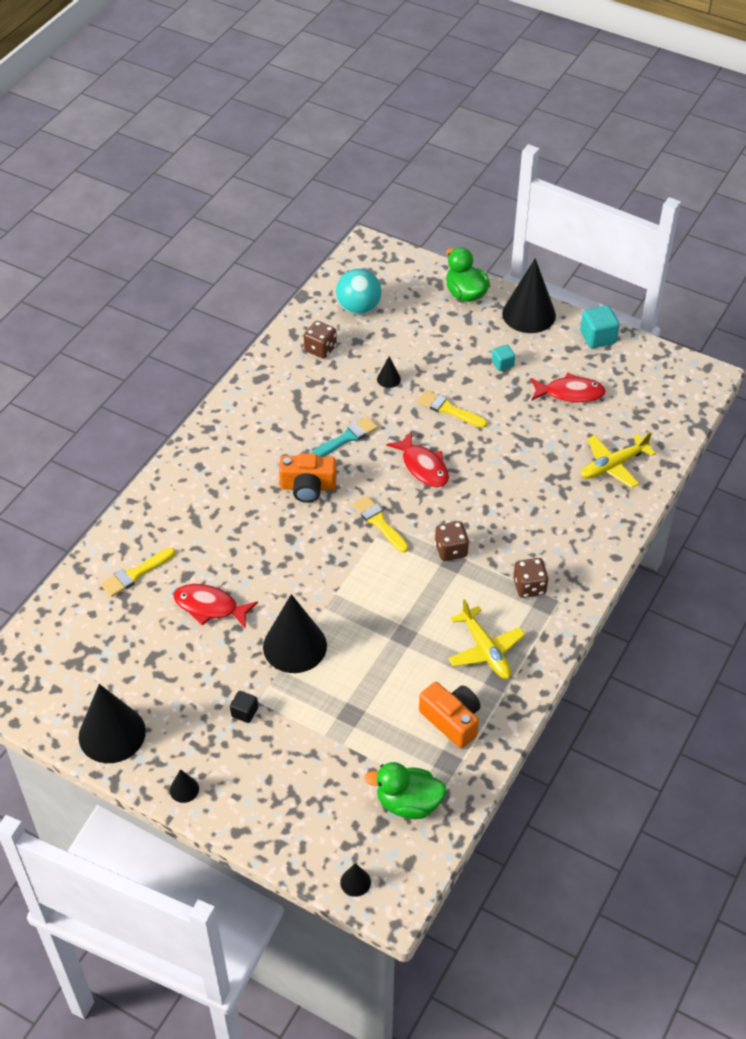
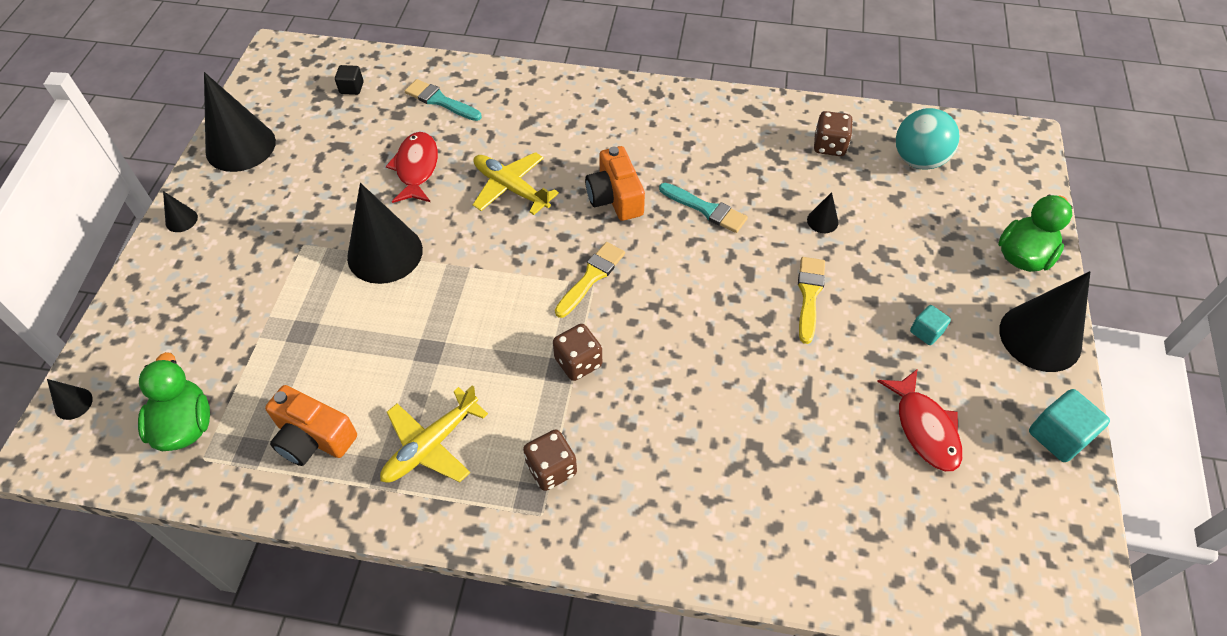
camera: 70 degrees right, 5 degrees up
yellow brush [101,548,175,597] -> turquoise brush [405,79,482,121]
black cube [230,691,258,723] -> black cube moved to [335,65,364,95]
red fish [386,432,449,487] -> none
orange camera [419,682,480,748] -> orange camera turned 90 degrees clockwise [265,385,357,466]
yellow plane [581,432,656,488] -> yellow plane moved to [473,152,559,215]

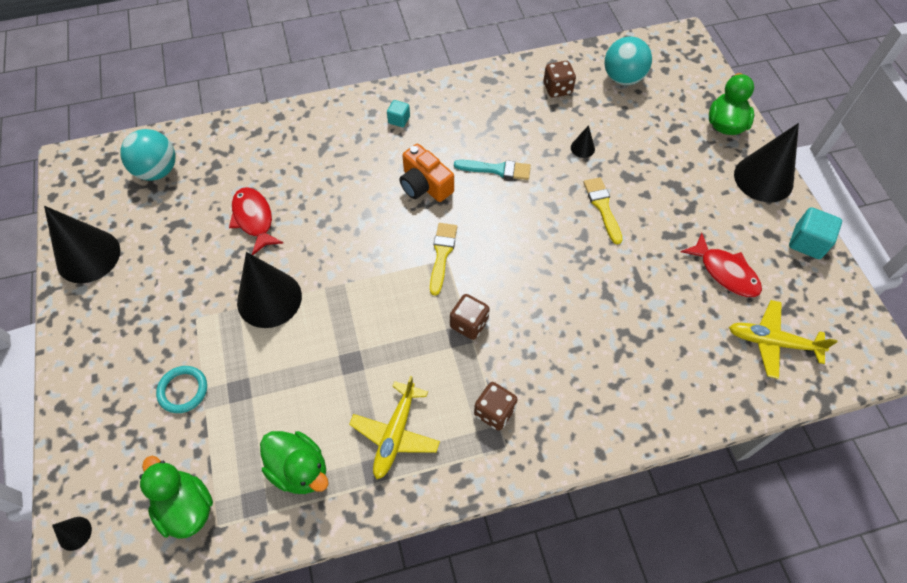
camera: 25 degrees left, 5 degrees up
black cone [163,191,198,232] -> none
orange camera [265,385,357,466] -> green duck [260,431,328,494]
black cube [335,65,364,95] -> turquoise ball [120,129,176,181]
turquoise brush [405,79,482,121] -> none
yellow plane [473,152,559,215] -> yellow plane moved to [729,300,837,379]
turquoise cube [910,305,951,345] -> turquoise cube moved to [387,100,410,127]
none -> turquoise ring [156,366,207,413]

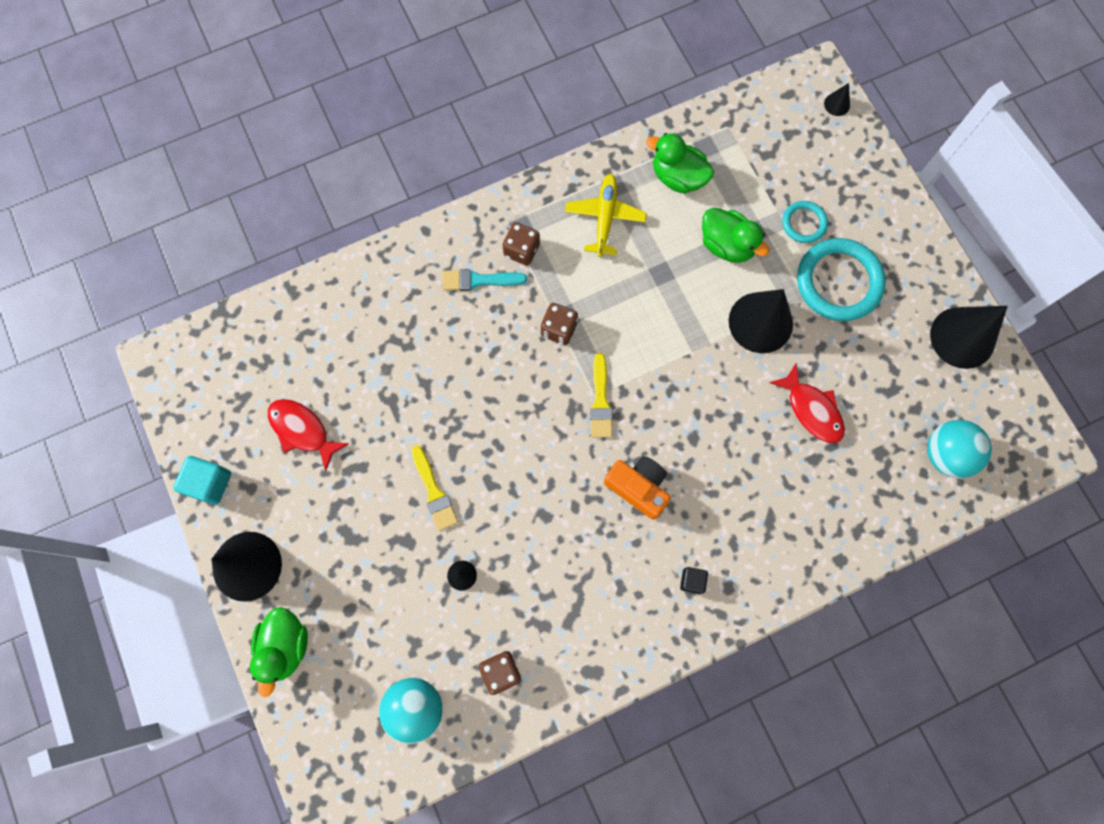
camera: 170 degrees right, 15 degrees up
green duck [140,456,213,539] -> green duck moved to [702,208,770,263]
turquoise cube [387,100,410,127] -> black cube [680,567,708,594]
turquoise brush [454,160,531,180] -> turquoise brush moved to [443,269,527,291]
yellow plane [729,300,837,379] -> none
none -> turquoise ring [797,238,886,321]

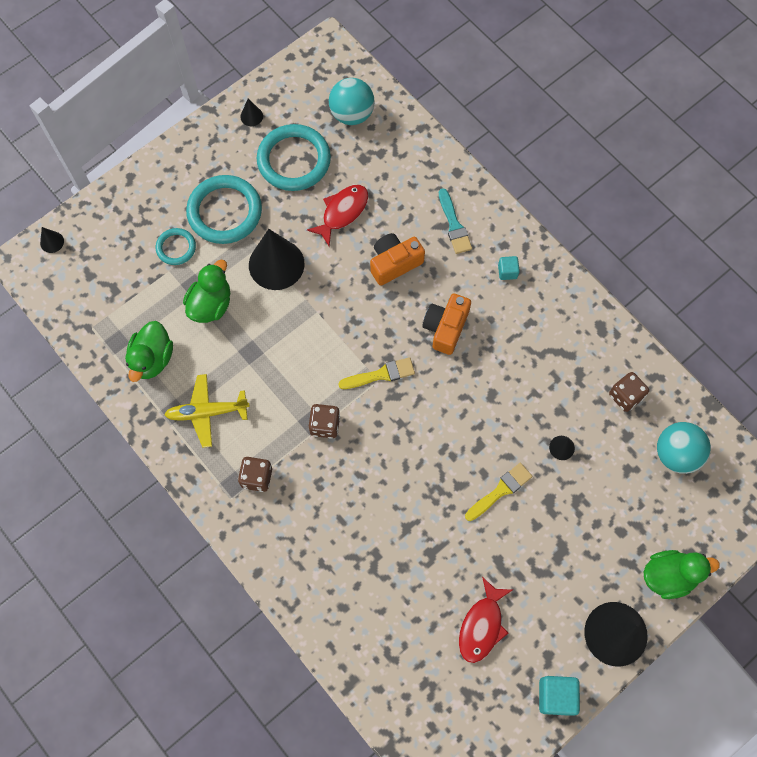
camera: 105 degrees left, 5 degrees down
turquoise brush [443,269,527,291] -> turquoise brush moved to [439,188,472,254]
black cube [680,567,708,594] -> turquoise cube [498,256,520,280]
black cone [930,306,1008,369] -> black cone [240,99,263,126], size x0.43
none -> turquoise ring [257,124,331,191]
none -> orange camera [370,233,425,286]

